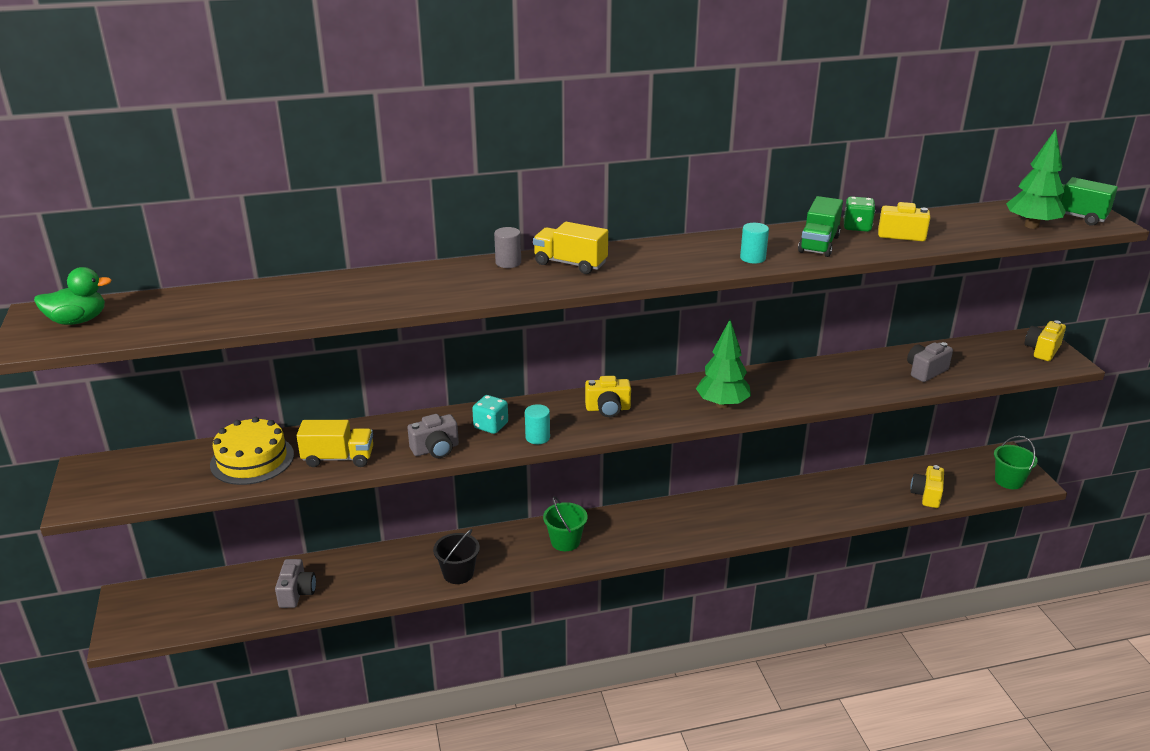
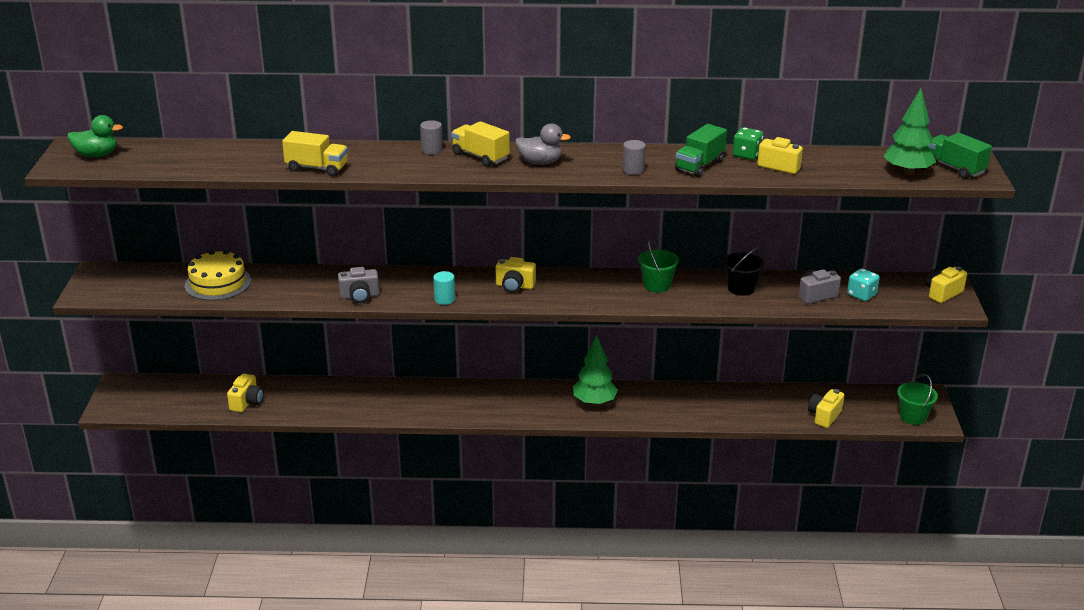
camera: 15 degrees right, 0 degrees up
grey camera [275,559,316,608] -> yellow camera [227,374,264,412]
yellow truck [297,420,373,467] -> yellow truck moved to [282,131,348,176]
black bucket [433,529,480,584] -> black bucket moved to [723,247,765,296]
turquoise dice [472,395,508,434] -> turquoise dice moved to [847,268,880,301]
green bucket [543,496,588,551] -> green bucket moved to [638,240,679,293]
green tree [696,320,751,408] -> green tree moved to [573,335,618,406]
turquoise cylinder [740,223,769,263] -> grey cylinder [623,140,646,175]
none -> grey duck [515,123,571,165]

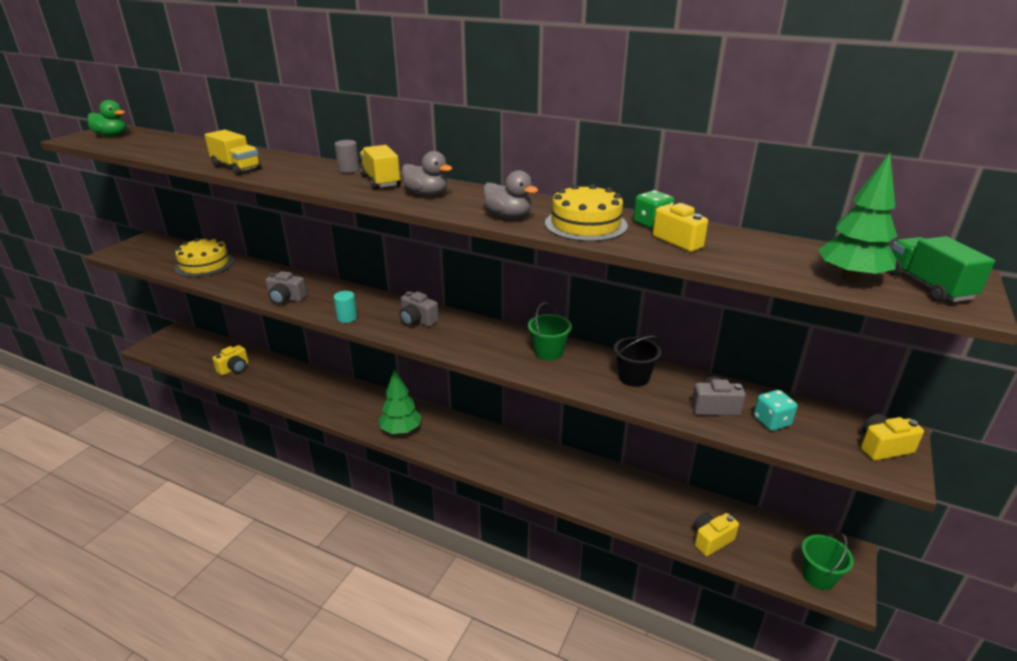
camera: 25 degrees right, 0 degrees up
yellow camera [496,257,536,293] -> grey camera [399,292,439,327]
green tree [573,335,618,406] -> green tree moved to [379,369,422,434]
grey cylinder [623,140,646,175] -> grey duck [483,170,538,219]
green truck [675,124,727,177] -> yellow cake [545,184,628,242]

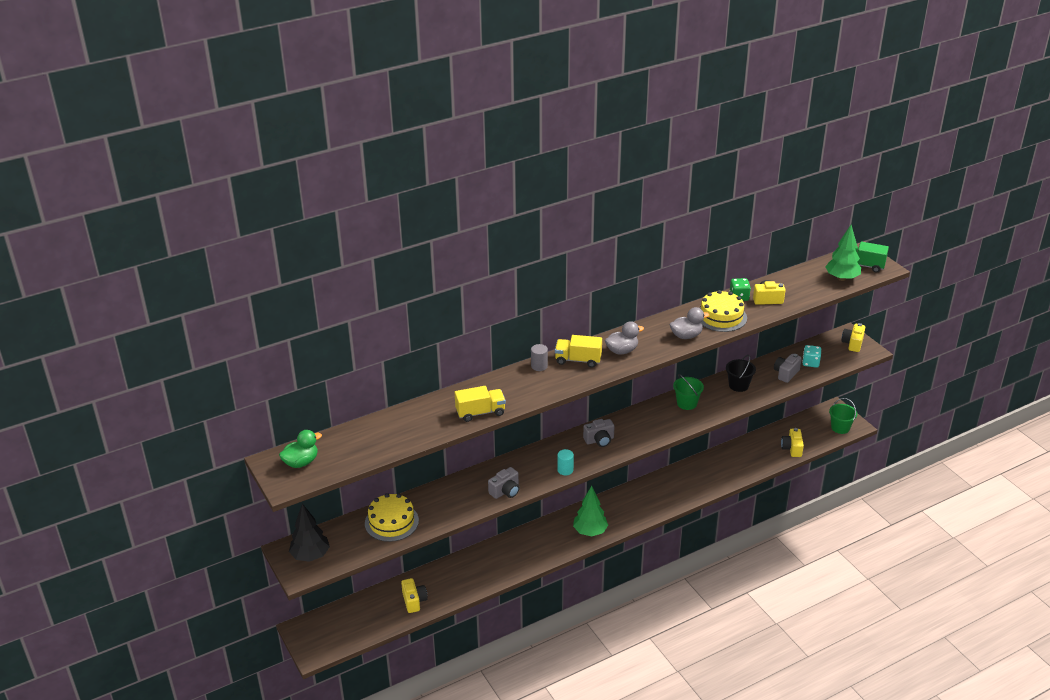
camera: 55 degrees left, 5 degrees up
none -> black tree [289,504,330,562]

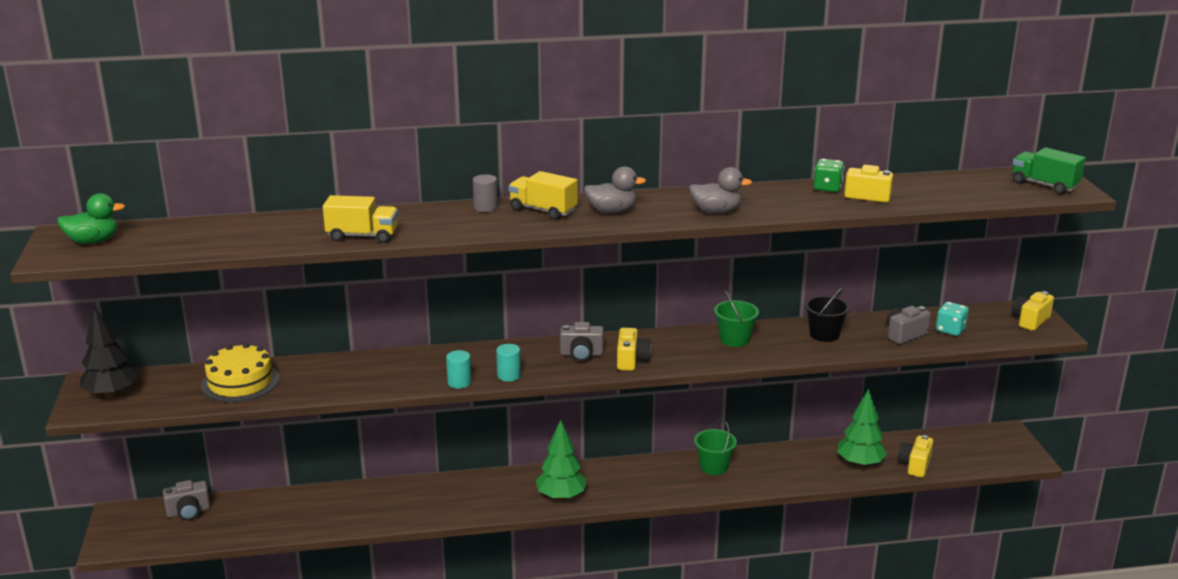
camera: 20 degrees right, 10 degrees down
yellow camera [401,578,428,613] -> yellow camera moved to [617,328,651,371]
grey camera [488,467,520,499] -> grey camera moved to [163,480,210,521]
yellow cake [700,290,747,332] -> none
green tree [825,225,861,281] -> green tree moved to [837,389,887,467]
green bucket [829,398,857,434] -> green bucket moved to [694,419,737,475]
none -> turquoise cylinder [446,350,472,389]

